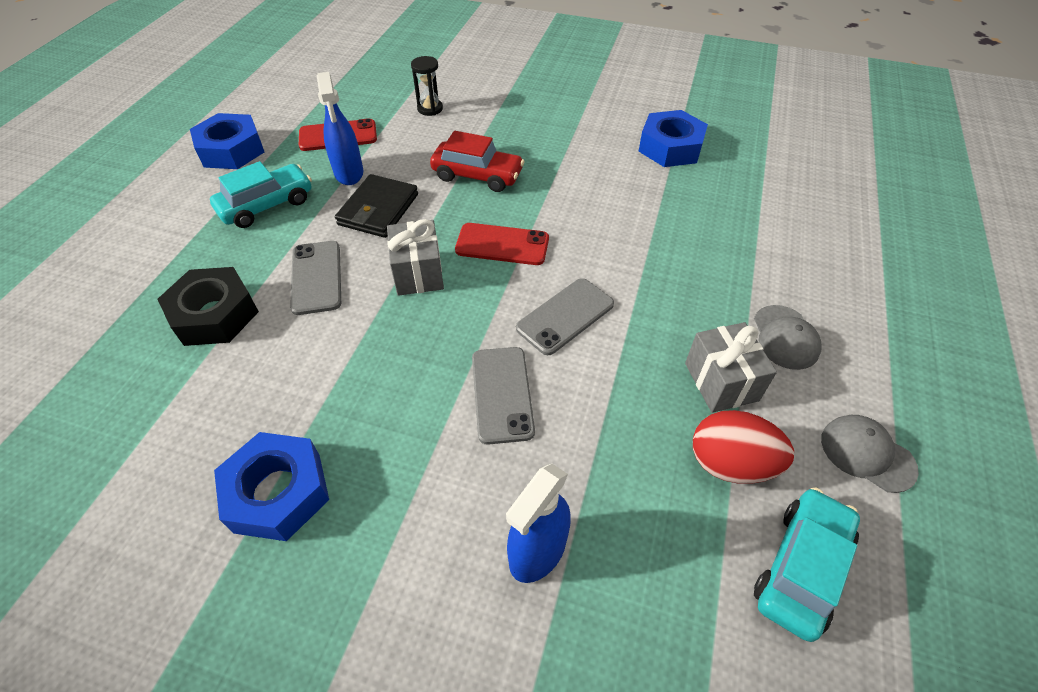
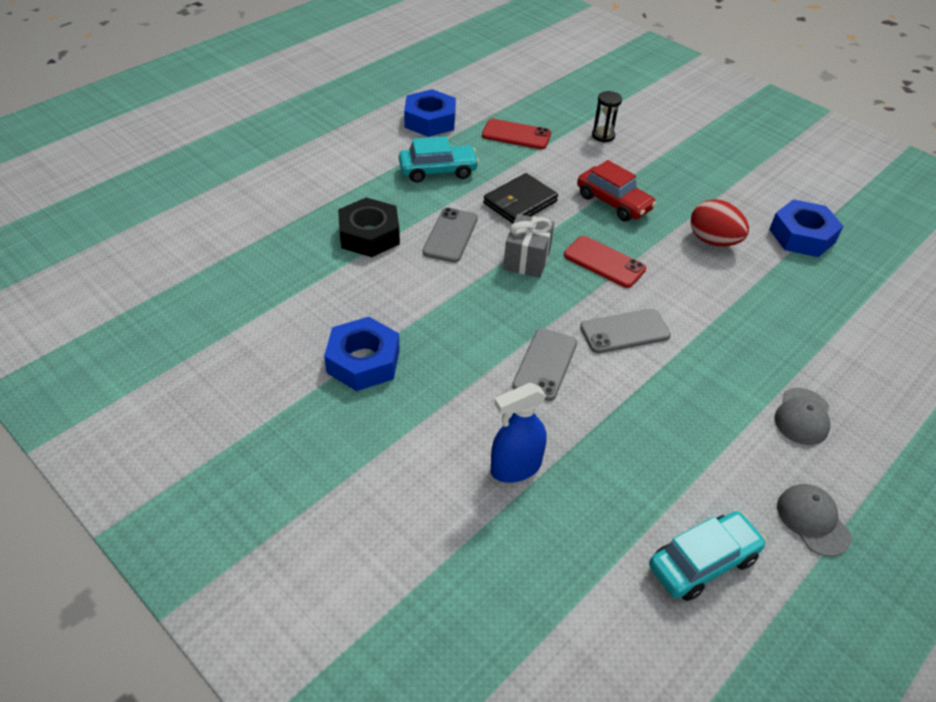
camera: 25 degrees right, 5 degrees down
blue spray bottle [317,72,363,185] -> none
grey gift [685,322,777,413] -> none
red egg [693,410,794,484] -> red egg moved to [690,199,749,246]

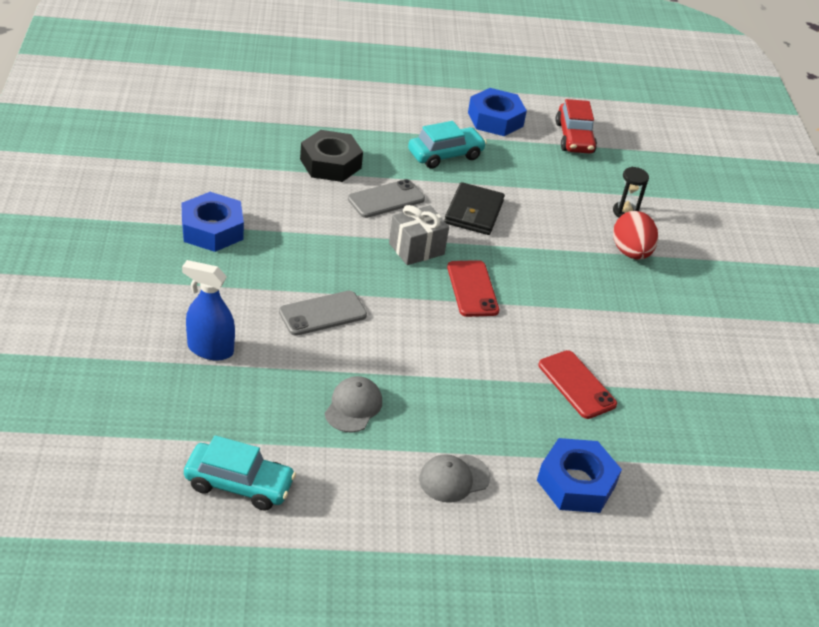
camera: 40 degrees right, 5 degrees down
turquoise car [399,136,479,183] -> turquoise car turned 60 degrees counterclockwise [408,121,487,169]
red phone [482,119,551,149] -> red phone moved to [538,350,617,419]
black wallet [483,173,558,224] -> black wallet turned 75 degrees counterclockwise [444,182,505,235]
red car [577,160,657,222] -> red car moved to [555,99,597,154]
grey phone [580,309,671,353] -> none
red egg [690,199,749,246] -> red egg moved to [613,211,658,260]
blue nut [769,199,843,257] -> blue nut moved to [537,438,622,513]
grey cap [777,484,852,557] -> grey cap moved to [325,376,382,433]

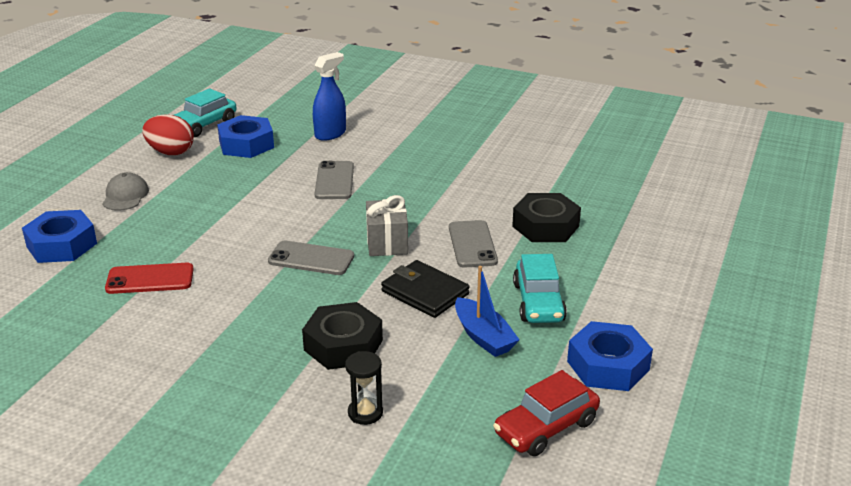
camera: 120 degrees right, 10 degrees down
blue nut [181,192,244,252] -> blue nut moved to [217,115,274,158]
grey cap [325,376,382,433] -> none
red phone [447,260,499,317] -> grey phone [268,240,354,275]
red car [555,99,597,154] -> red car turned 60 degrees counterclockwise [493,370,600,456]
red egg [613,211,658,260] -> red egg moved to [142,115,194,155]
none -> black nut [302,302,383,370]
none -> blue boat [455,266,520,357]

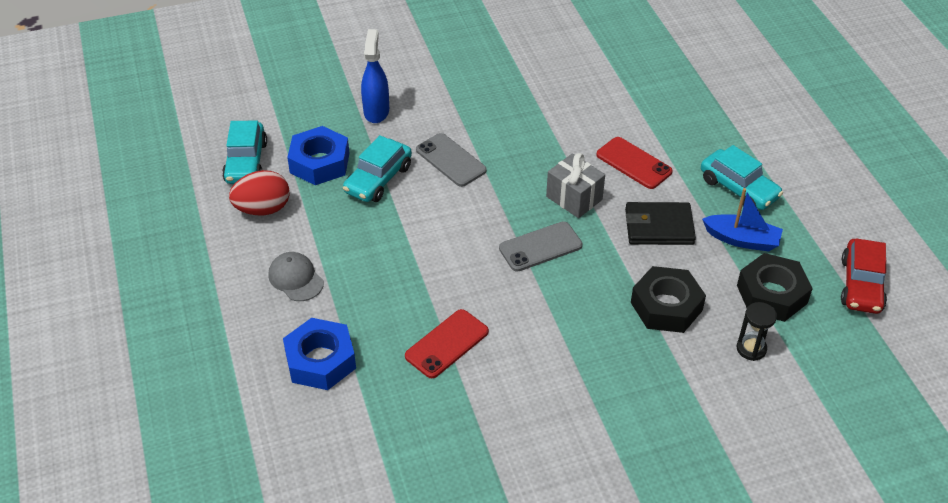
camera: 40 degrees left, 15 degrees up
grey phone [449,220,498,268] -> red phone [596,137,673,189]
black nut [512,193,581,242] -> black nut moved to [737,253,813,322]
blue nut [567,321,653,391] -> none
none -> turquoise car [343,135,412,202]

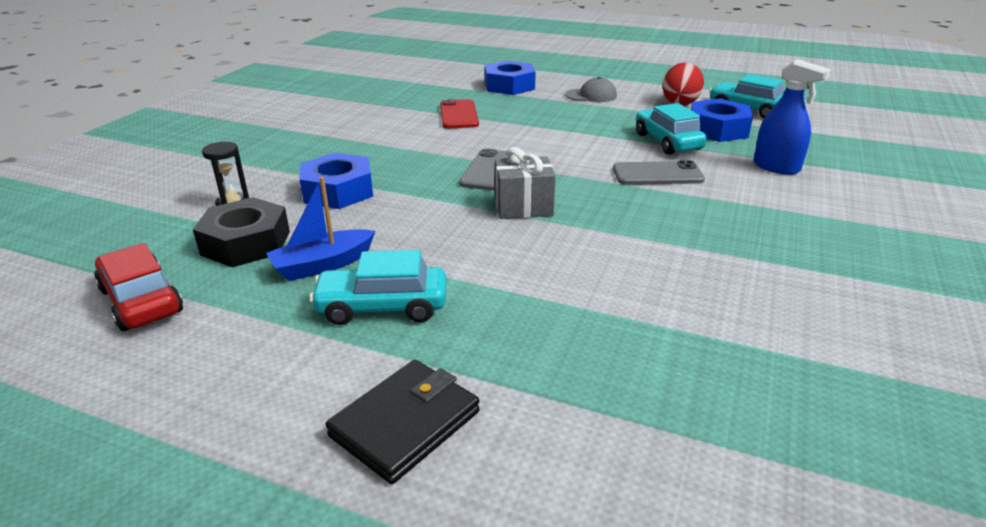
camera: 130 degrees right, 15 degrees down
red phone [596,137,673,189] -> none
black wallet [625,202,696,245] -> black wallet moved to [326,360,480,484]
black nut [631,266,706,333] -> blue nut [299,153,373,209]

